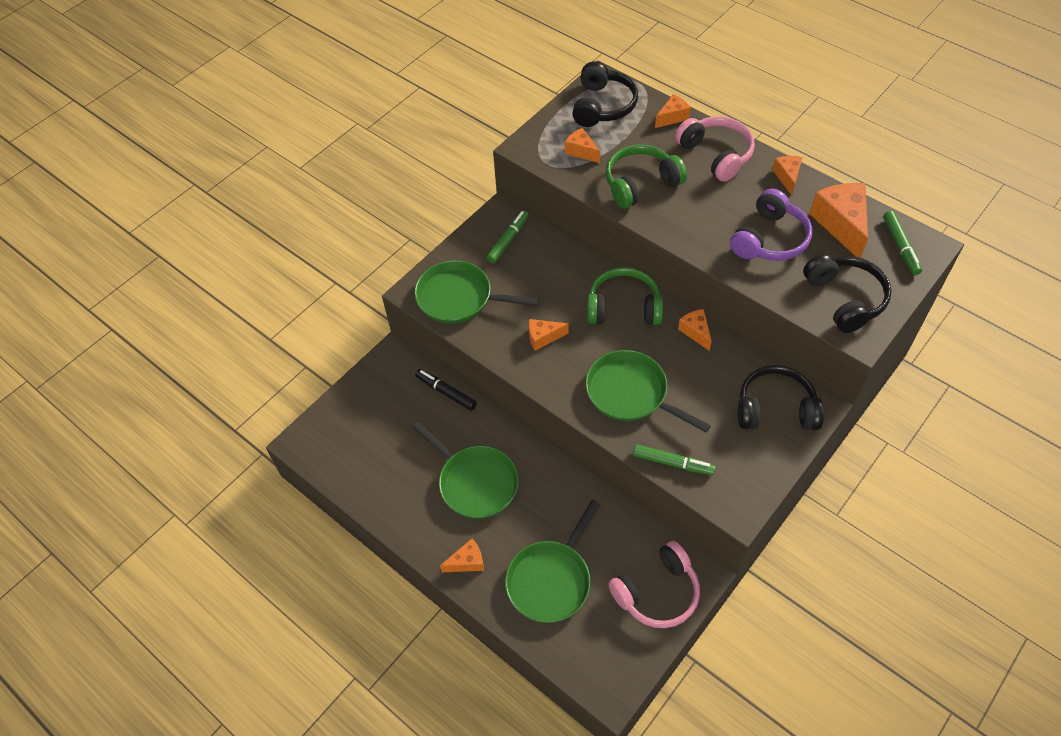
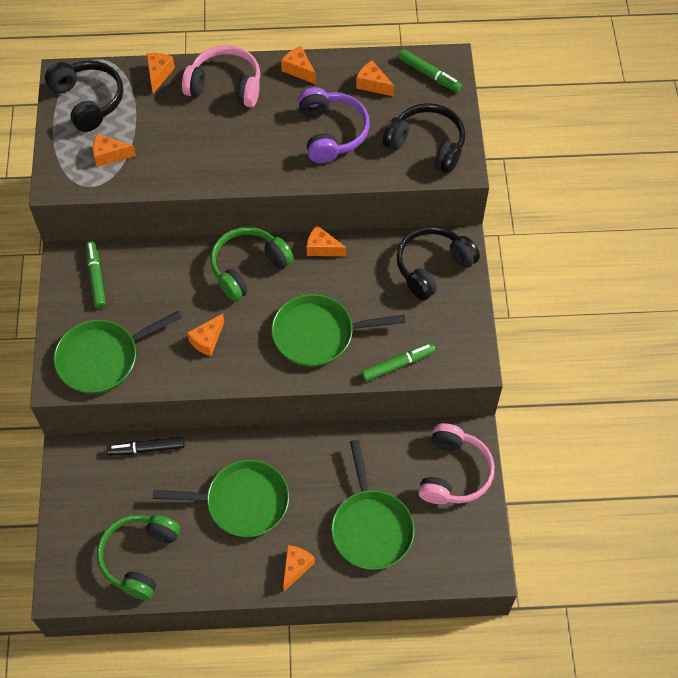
camera: 45 degrees left, 5 degrees up
green headphones [605,144,687,209] -> green headphones moved to [97,514,180,600]
orange cheese [809,183,868,258] -> orange cheese [356,61,394,96], size x0.55

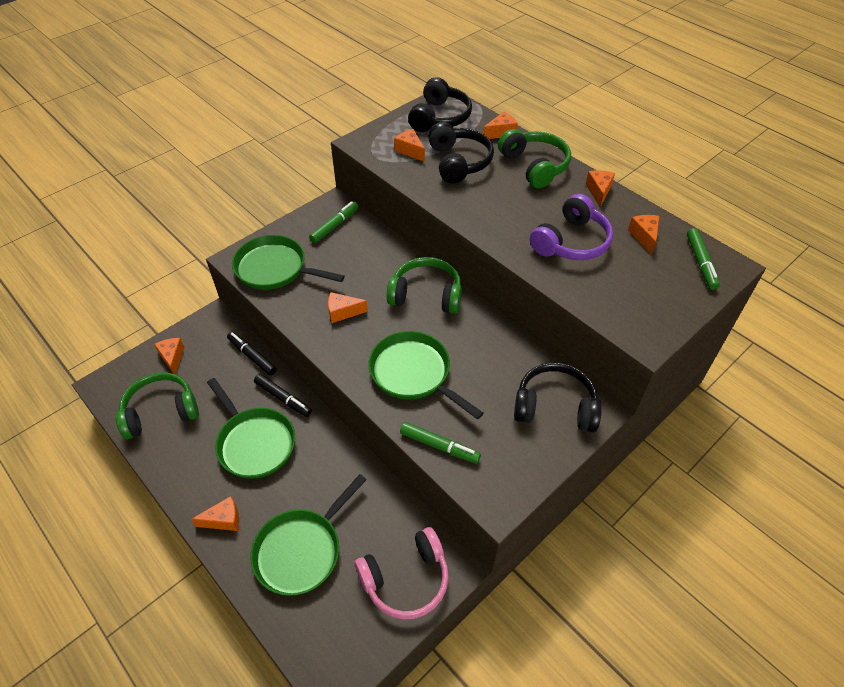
camera: 50 degrees right, 10 degrees down
pink headphones [182,45,260,108] -> green headphones [498,129,571,188]
orange cheese [307,225,346,256] -> orange cheese moved to [154,338,184,375]
black headphones [382,103,465,173] -> black headphones moved to [428,122,494,183]
none -> black marker [254,374,312,417]

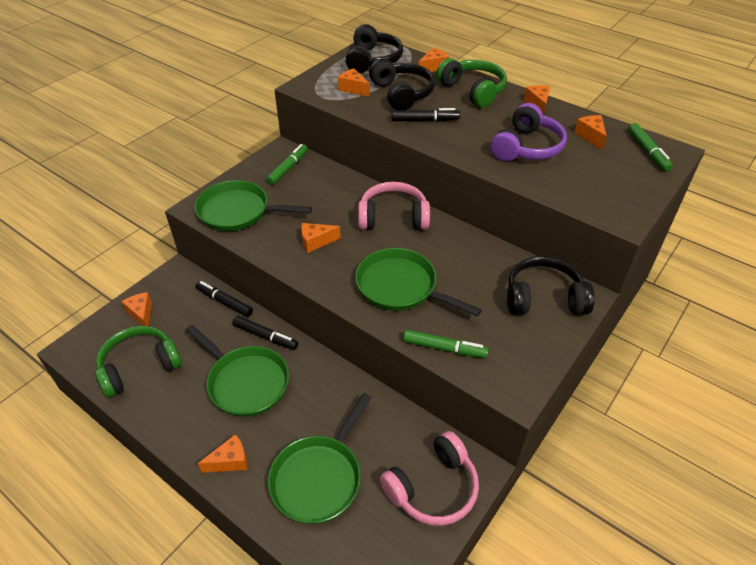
camera: 10 degrees left, 5 degrees down
green headphones [386,257,462,314] -> pink headphones [358,182,430,230]
none -> black marker [392,108,460,121]

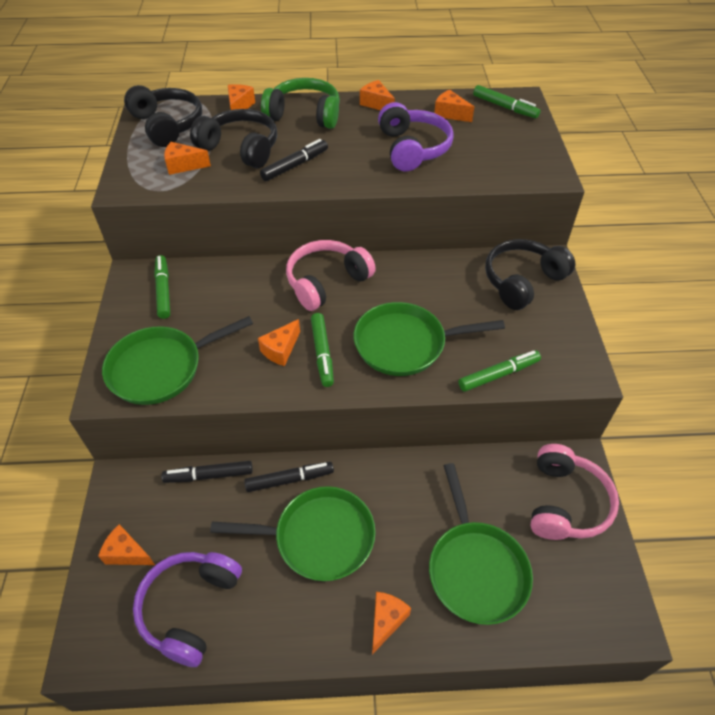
camera: 40 degrees left, 5 degrees up
green headphones [95,326,182,398] -> purple headphones [133,552,242,667]
none -> green marker [311,313,334,387]

